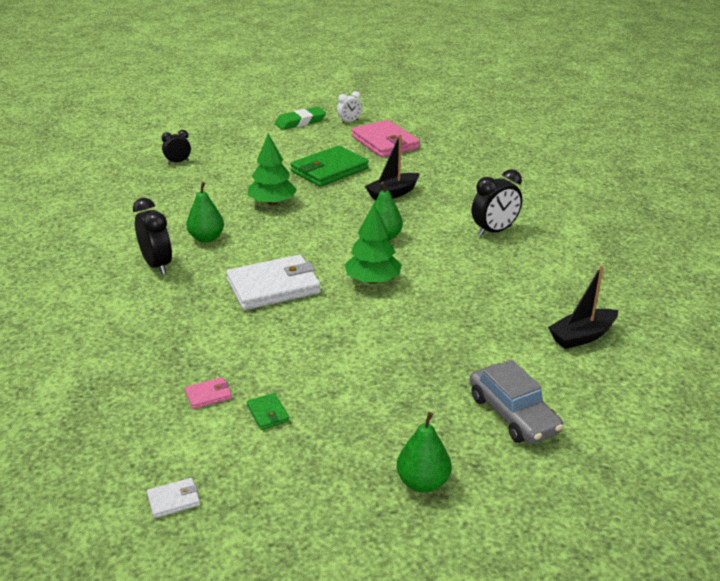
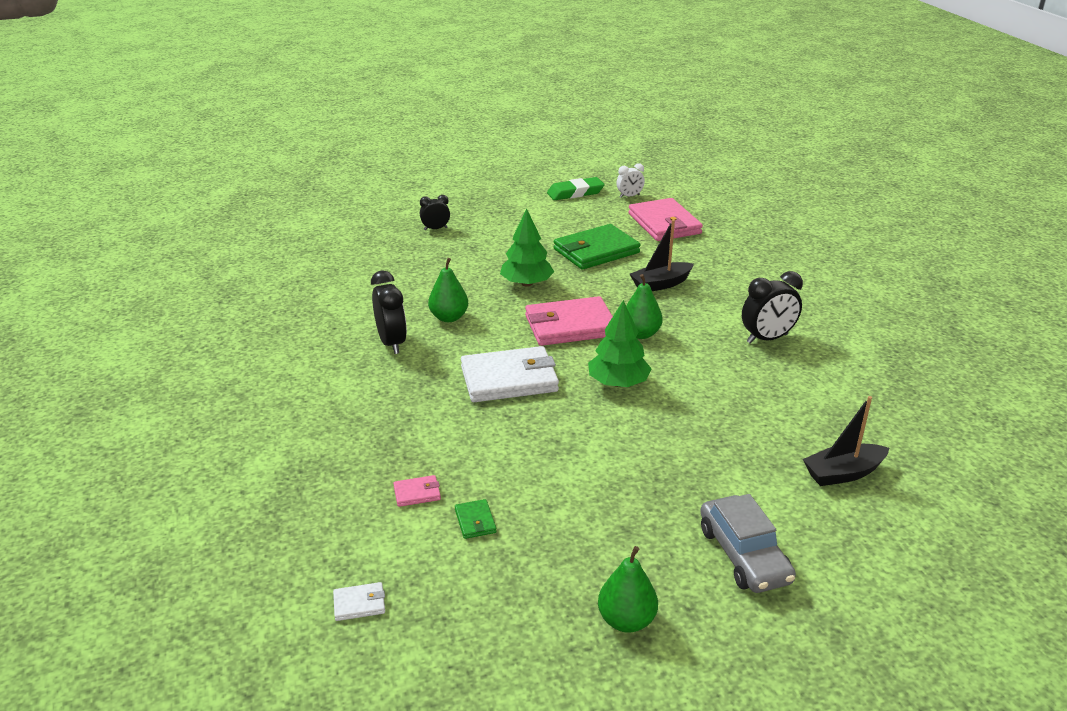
camera: 10 degrees right, 0 degrees up
none -> pink wallet [525,296,613,346]

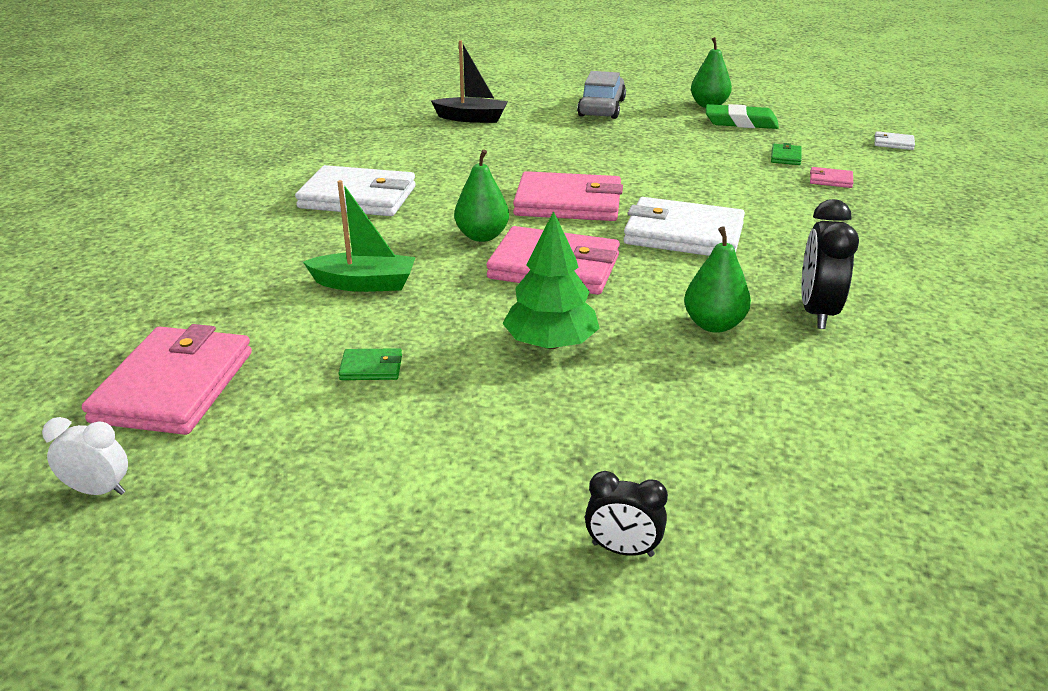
camera: 150 degrees left, 0 degrees up
green eraser [547,177,605,200] -> green eraser moved to [706,104,779,129]
green wallet [554,224,641,270] -> green wallet [338,348,402,380], size x0.42
green tree [588,300,652,387] -> pink wallet [513,171,623,221]
black boat [630,219,694,291] -> green boat [303,180,416,292]
black clock [742,271,803,344] -> white wallet [295,165,416,216]

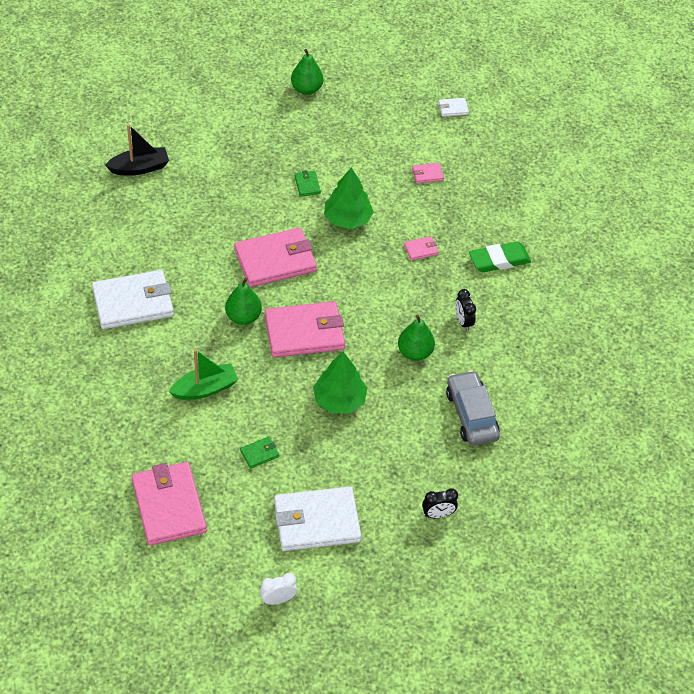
camera: 30 degrees left, 20 degrees up
white clock [42,417,128,495] -> white clock moved to [260,573,297,605]
grey car [577,71,626,119] -> grey car moved to [446,370,500,446]
white wallet [623,197,745,256] -> white wallet moved to [274,486,361,551]
green eraser [706,104,779,129] -> green eraser moved to [469,241,531,272]
green wallet [771,143,802,165] -> green wallet moved to [295,170,321,197]
black clock [801,199,859,329] -> black clock [455,289,476,331], size x0.60
none -> green tree [324,167,374,229]
none -> pink wallet [404,236,439,261]

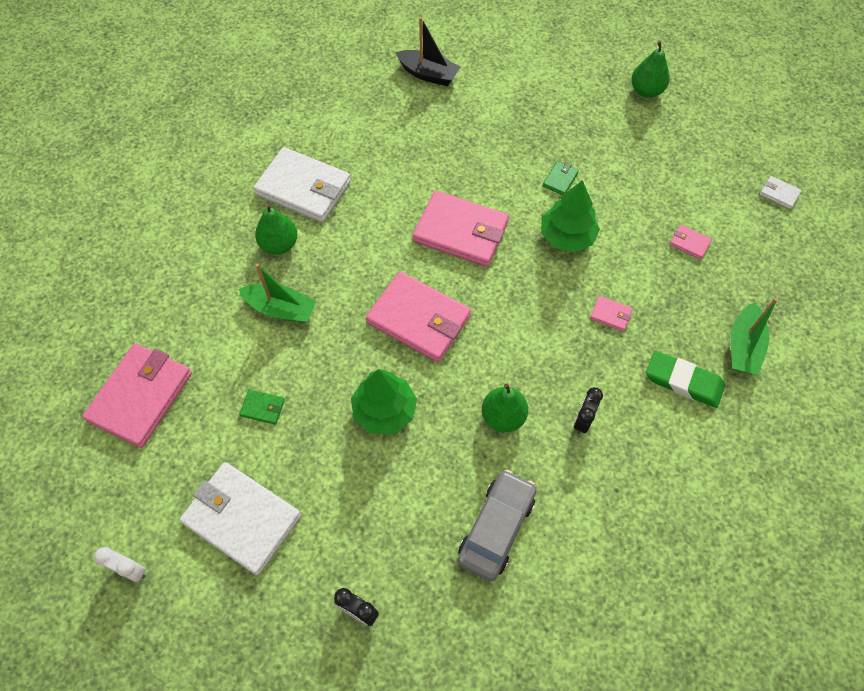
camera: 45 degrees right, 10 degrees up
green pear [225,278,262,325] -> green pear moved to [255,203,297,255]
none -> green boat [731,298,778,375]

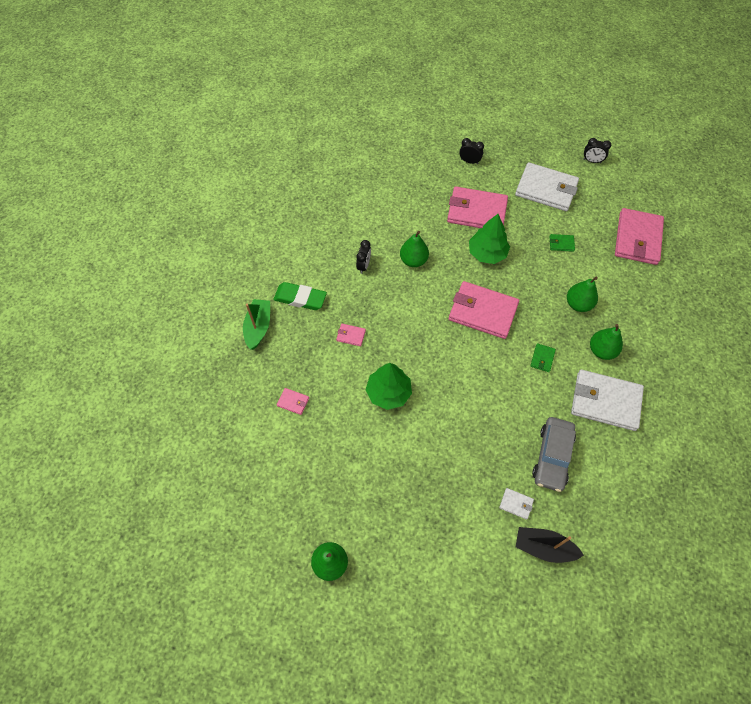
camera: 170 degrees right, 0 degrees up
white clock [94,547,146,582] -> black clock [583,138,611,163]
green boat [239,263,317,323] -> green pear [567,277,598,312]
pink wallet [412,191,509,267] -> pink wallet moved to [447,186,508,228]
grey car [458,470,537,581] -> grey car moved to [532,417,576,492]
green wallet [543,161,579,195] -> green wallet moved to [530,343,556,372]
white wallet [760,176,801,209] -> white wallet moved to [499,488,534,520]

